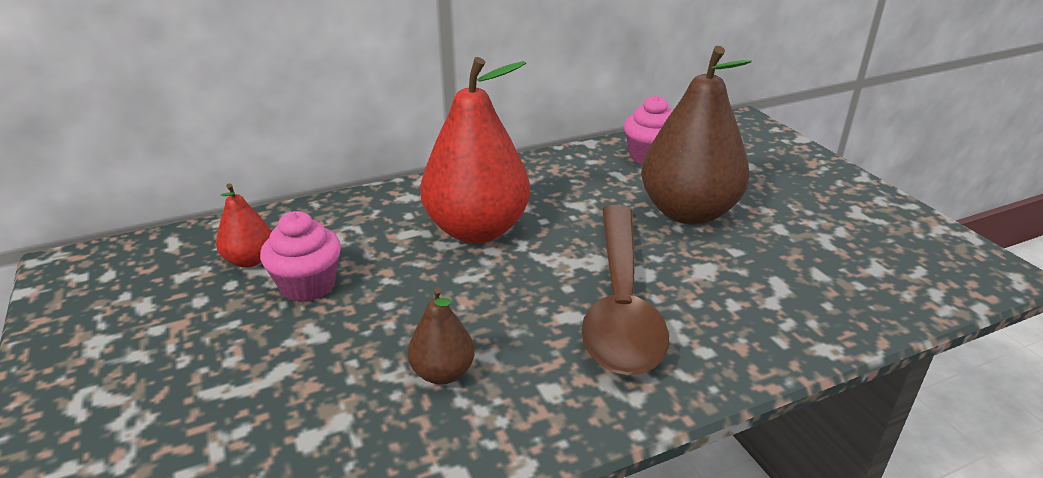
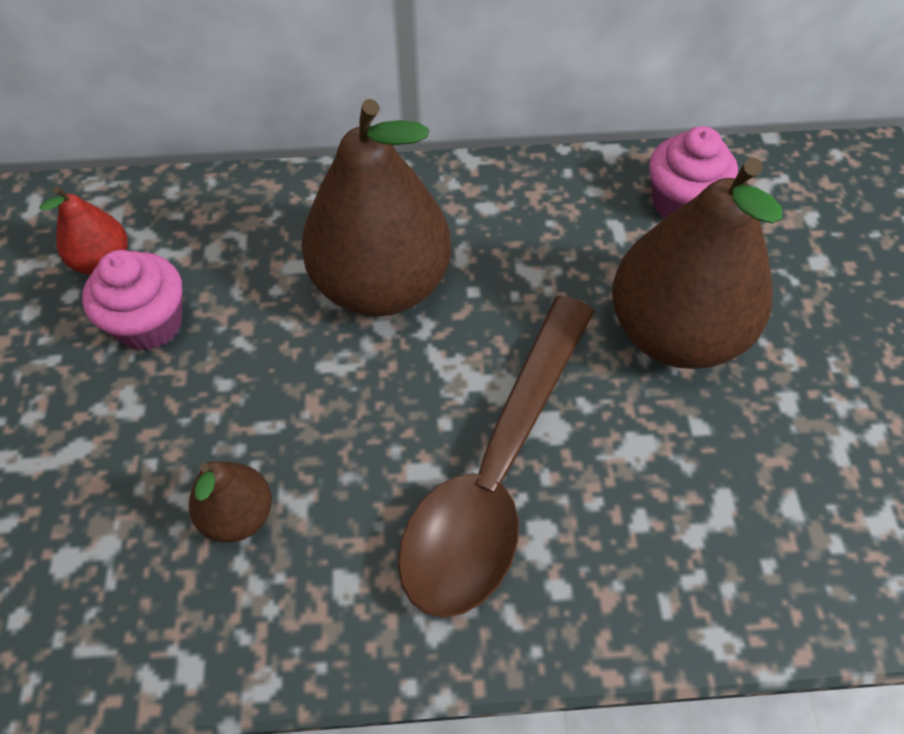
camera: 20 degrees right, 25 degrees up
red pear [420,57,530,243] -> brown pear [301,99,451,316]

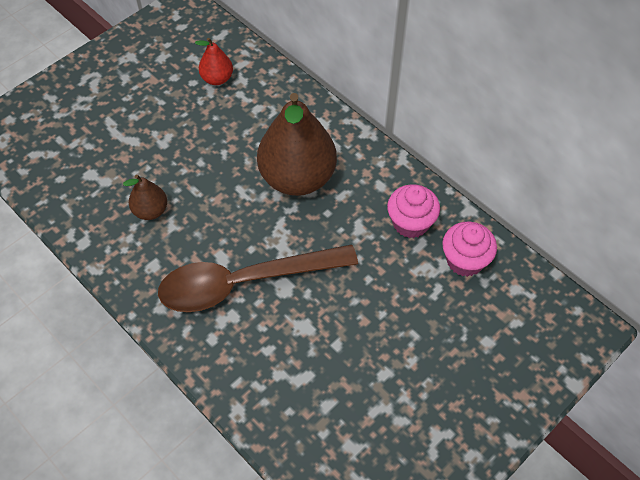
camera: 50 degrees right, 0 degrees up
pink cupcake [82,250,182,350] -> pink cupcake moved to [387,184,440,238]
brown pear [612,157,782,369] -> none

